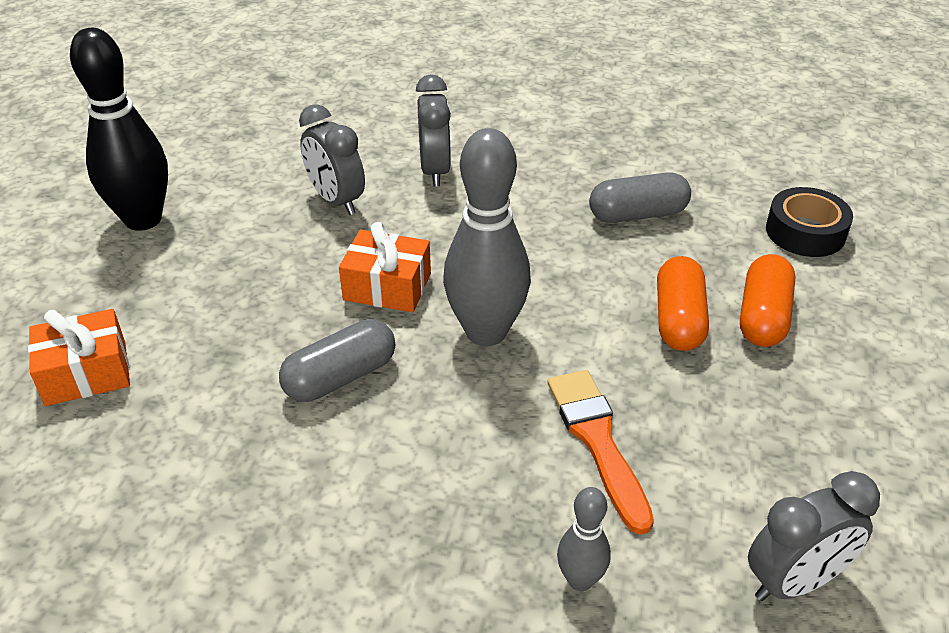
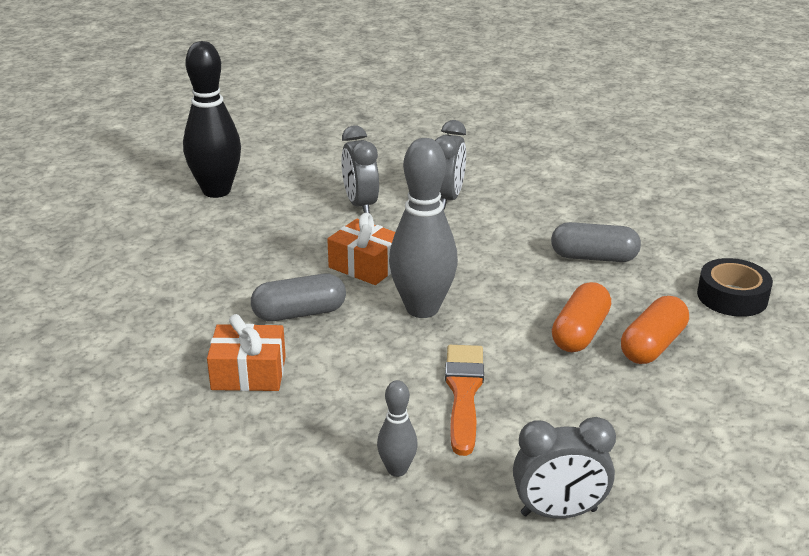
camera: 20 degrees right, 10 degrees down
orange gift [28,309,130,406] -> orange gift moved to [207,314,286,391]

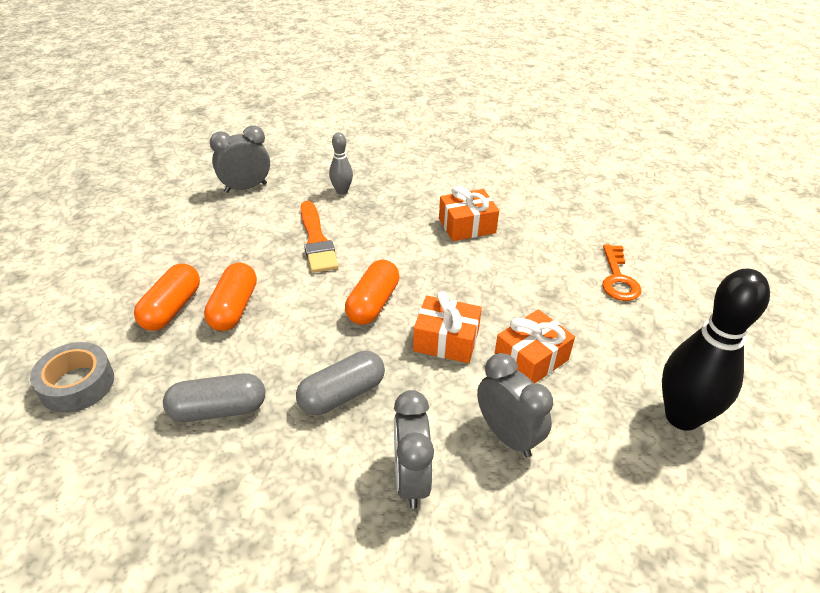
camera: 160 degrees right, 10 degrees up
grey capsule [251,274,346,321] -> grey capsule moved to [296,351,385,415]
grey bowling pin [389,138,458,318] -> orange capsule [345,260,399,325]
black tape [697,258,773,317] -> grey tape [30,342,114,413]
none -> orange gift [494,309,575,384]
none -> orange key [602,244,641,301]

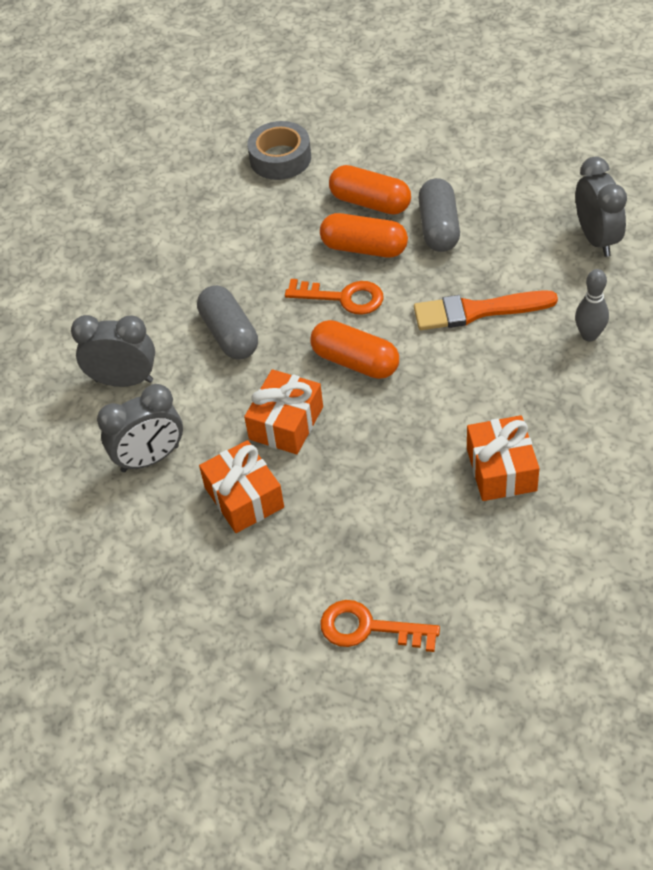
camera: 105 degrees right, 10 degrees up
grey capsule [163,373,265,422] -> grey capsule moved to [418,178,460,252]
black bowling pin [662,269,770,431] -> none
none -> orange key [285,279,384,315]

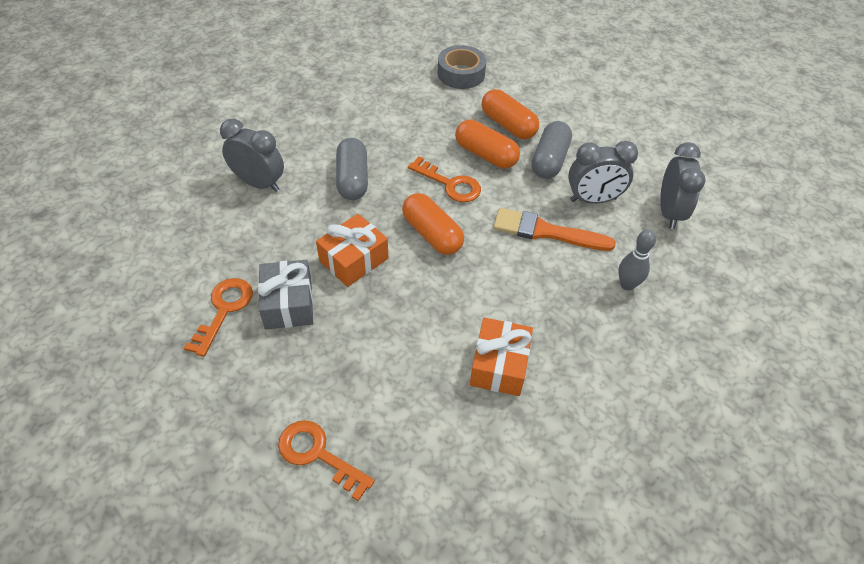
camera: 15 degrees right, 0 degrees up
grey clock [97,384,183,472] -> grey clock moved to [568,141,638,204]
orange gift [199,440,284,533] -> grey gift [258,260,313,329]
none -> orange key [184,278,253,357]

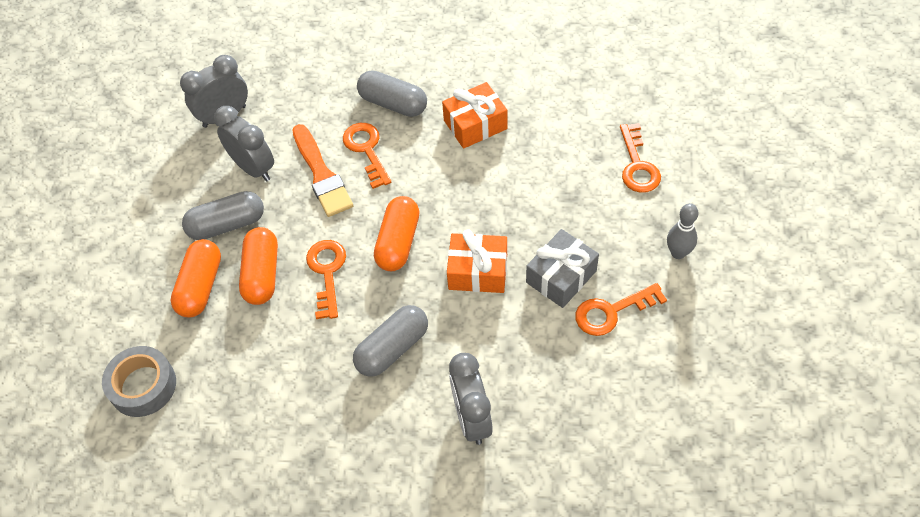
camera: 125 degrees left, 5 degrees up
grey bowling pin [618,230,656,291] -> grey bowling pin moved to [667,203,698,259]
none -> orange key [343,123,391,189]
none -> grey capsule [357,70,427,117]

